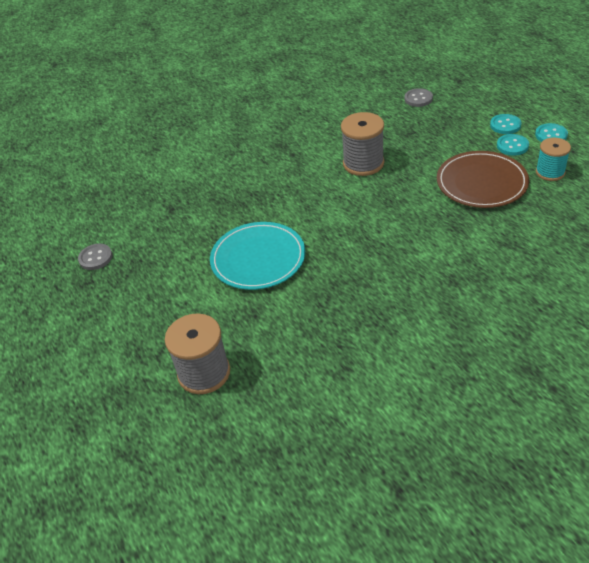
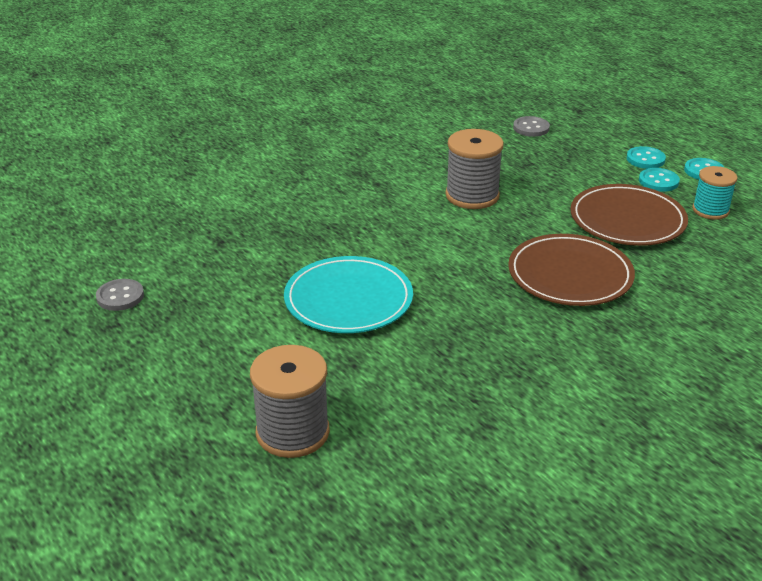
camera: 10 degrees left, 10 degrees down
none -> brown plate [508,234,635,306]

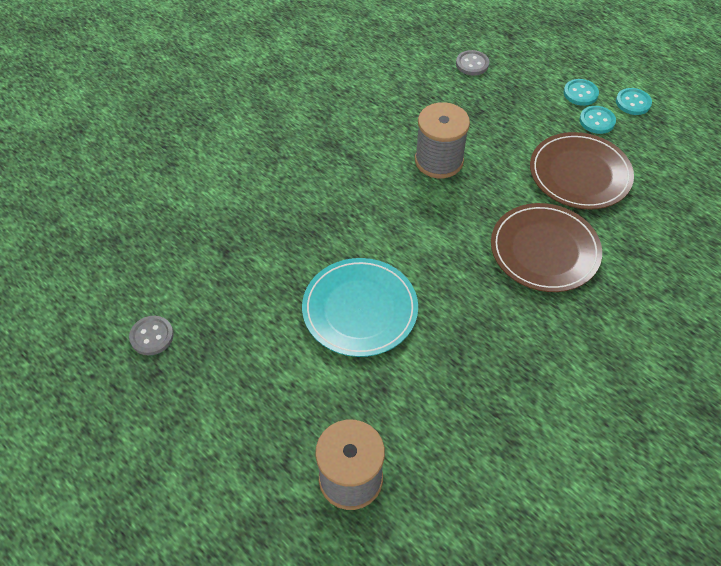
camera: 10 degrees left, 20 degrees up
turquoise spool [692,166,737,220] -> none

